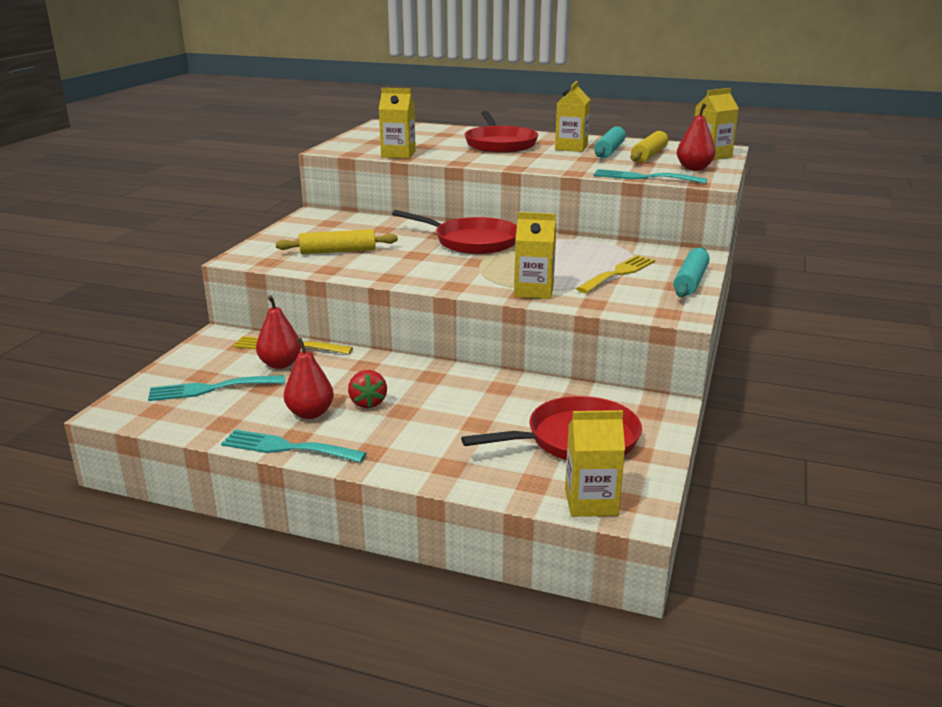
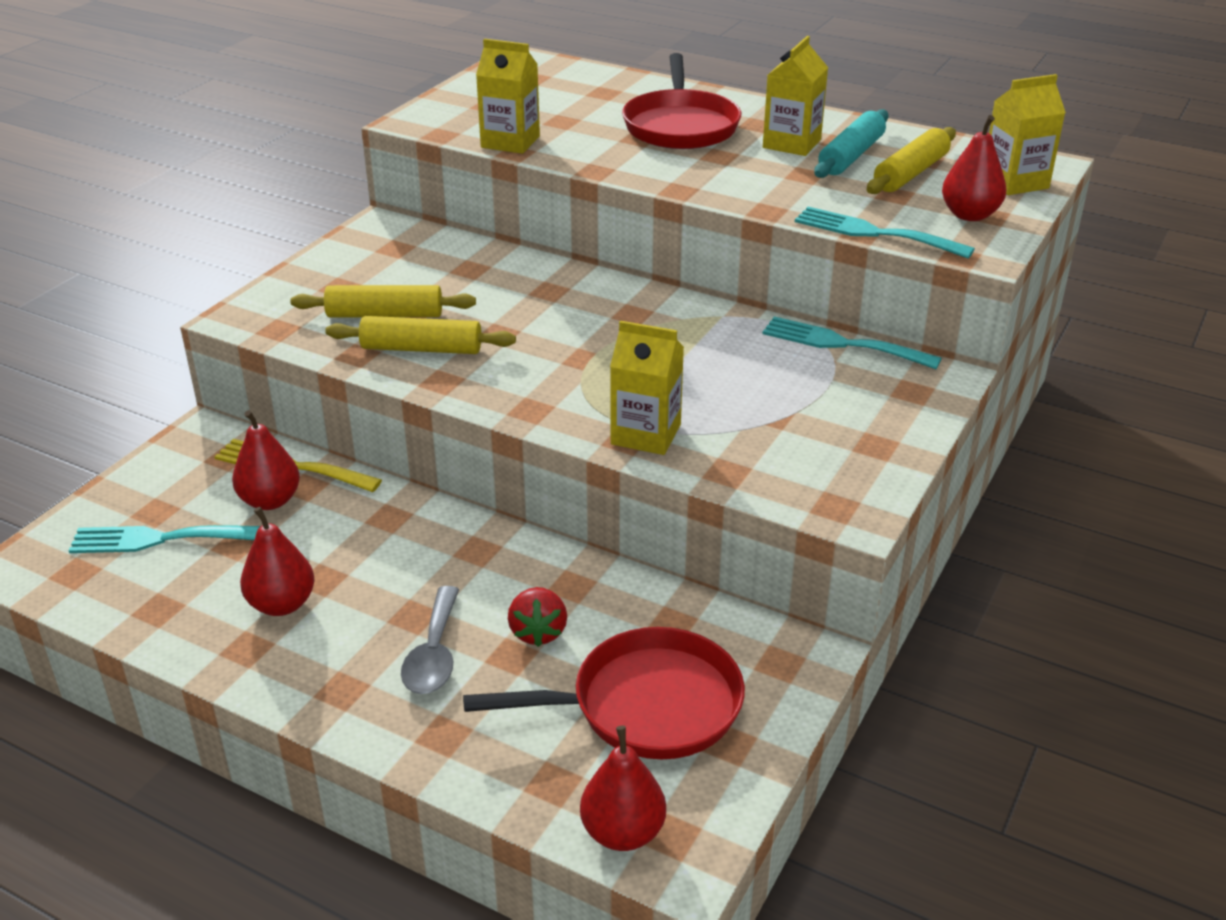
camera: 10 degrees right, 10 degrees up
turquoise fork [221,430,367,463] -> turquoise fork moved to [762,316,942,369]
red strawberry [348,370,387,408] -> red strawberry moved to [508,587,567,647]
red pan [392,210,517,254] -> none
yellow carton [565,410,625,517] -> red pear [580,725,666,851]
yellow fork [576,255,655,293] -> none
turquoise rolling pin [673,247,710,297] -> none
none -> yellow rolling pin [325,316,516,354]
none -> grey spoon [401,586,459,694]

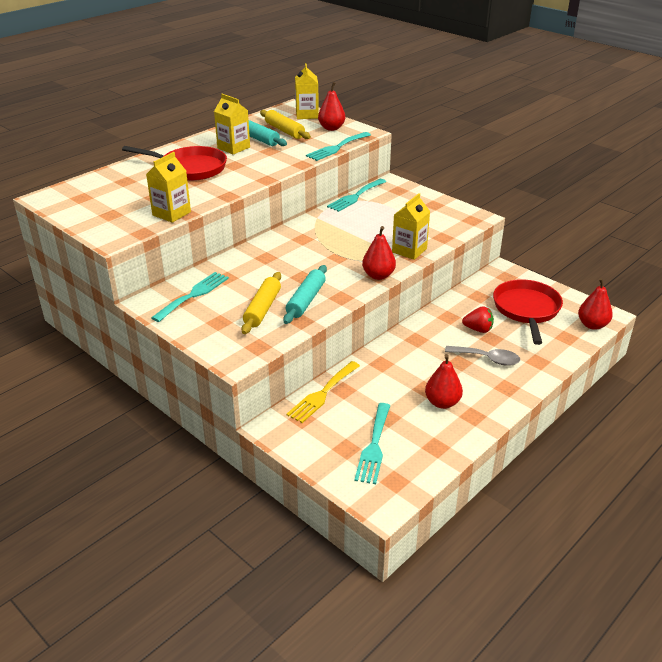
camera: 75 degrees left, 0 degrees up
red pear [232,410,300,510] -> red pear moved to [362,226,396,280]
yellow rolling pin [325,316,516,354] -> turquoise rolling pin [283,265,327,324]
none -> turquoise fork [151,272,229,322]

